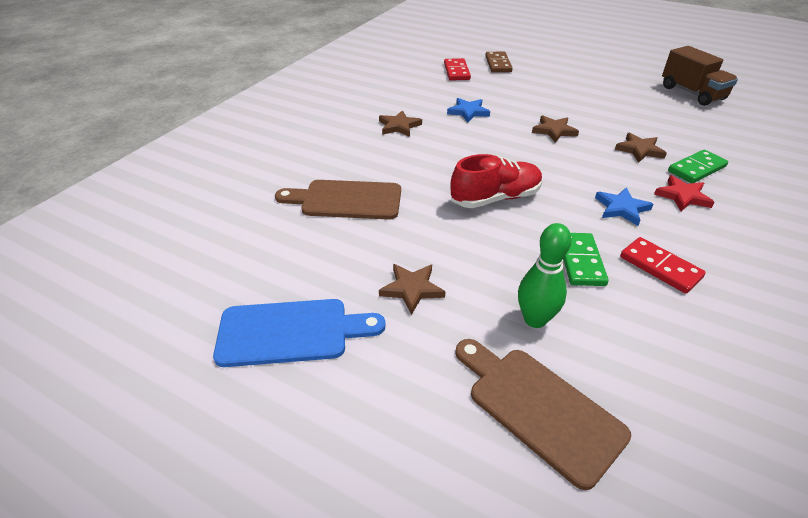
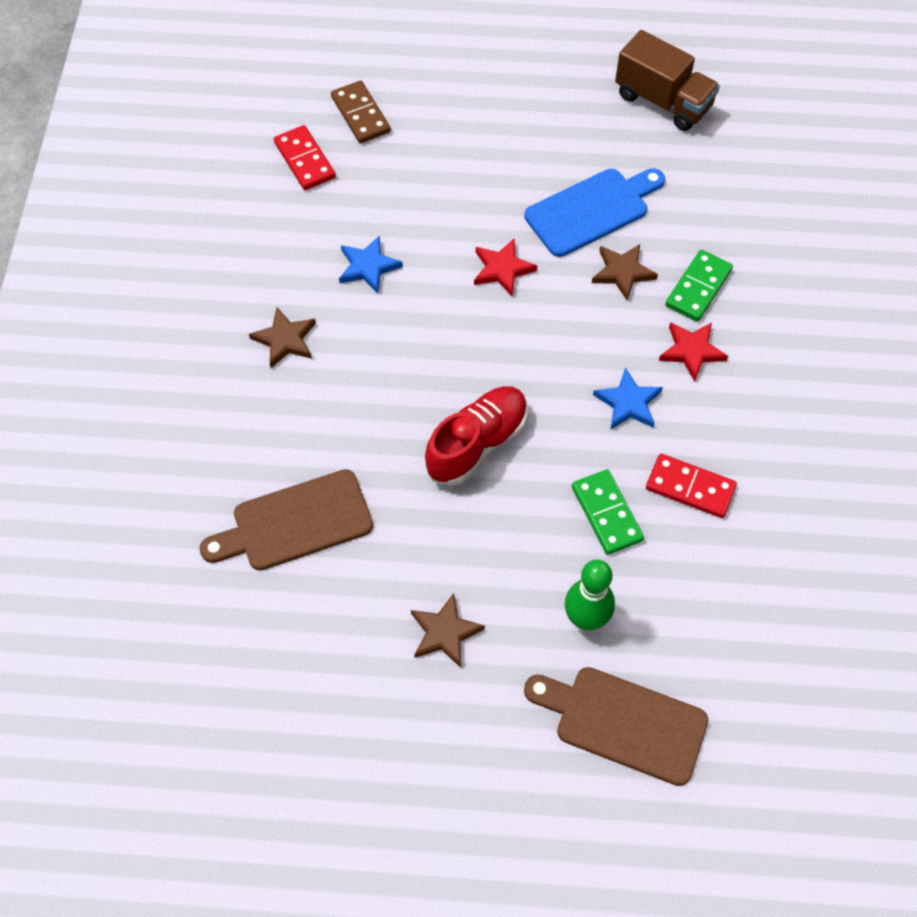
camera: 25 degrees left, 20 degrees up
blue cutting board [213,299,386,367] -> blue cutting board moved to [524,168,665,257]
brown star [532,115,579,143] -> red star [474,239,537,296]

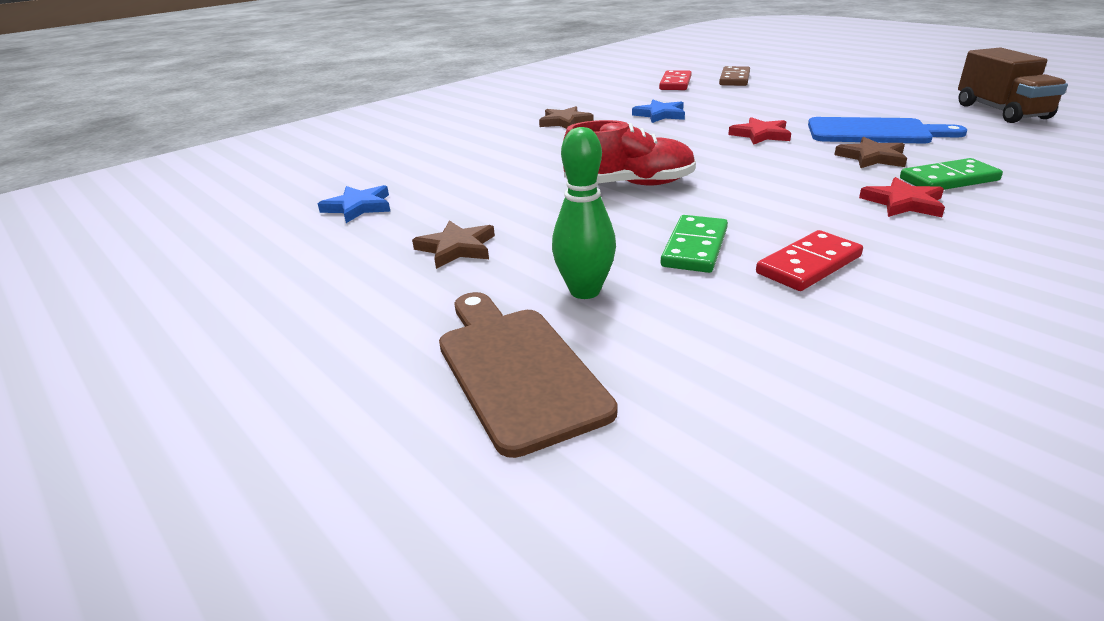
camera: 45 degrees right, 30 degrees down
brown cutting board [200,469,373,571] -> none
blue star [593,367,663,430] -> blue star moved to [318,185,390,223]
red domino [646,454,737,518] -> red domino turned 75 degrees clockwise [756,230,863,291]

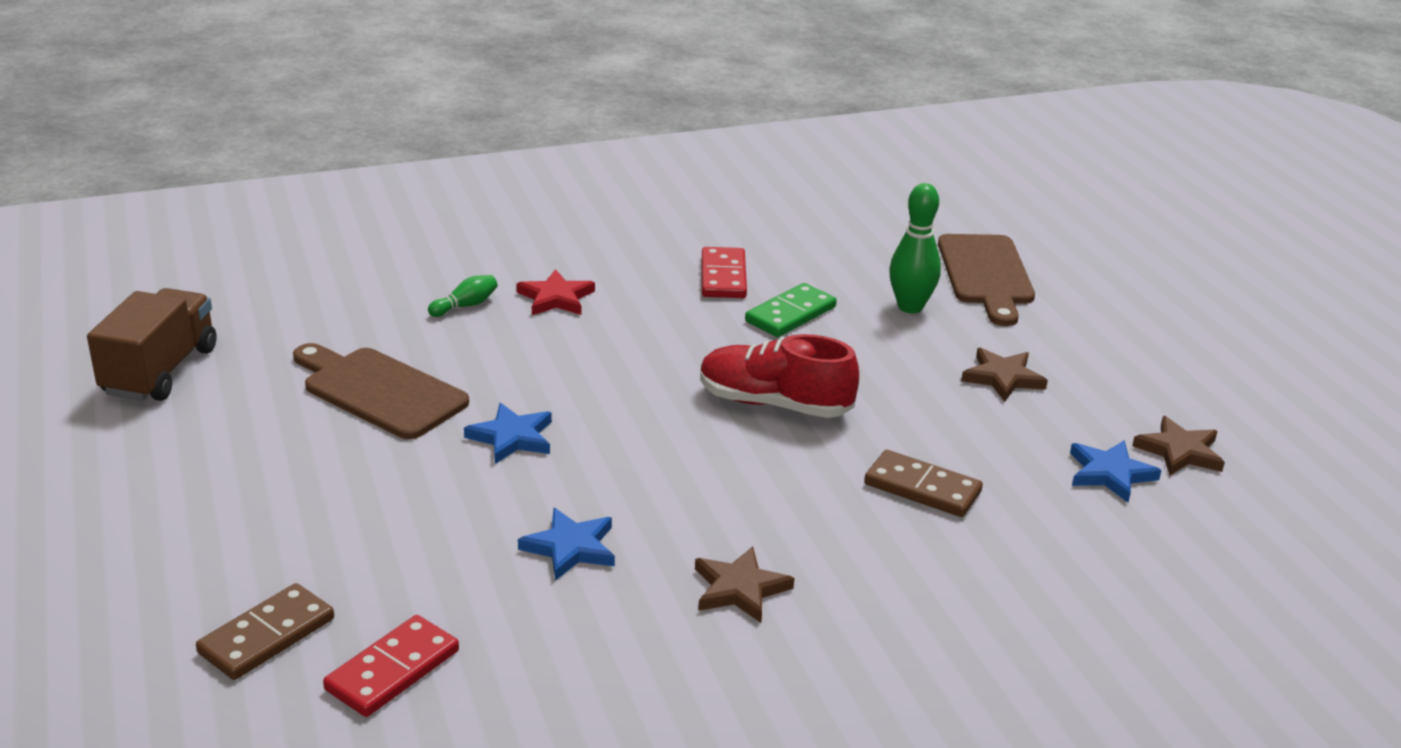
camera: 160 degrees left, 0 degrees up
red star [728,117,791,145] -> blue star [464,403,552,464]
red domino [756,230,863,291] -> red domino turned 75 degrees counterclockwise [702,247,747,298]
blue cutting board [808,117,967,143] -> brown cutting board [293,343,469,439]
brown star [834,137,907,168] -> brown star moved to [1132,416,1225,476]
green domino [900,158,1003,190] -> green bowling pin [428,275,498,317]
none -> brown domino [864,450,983,517]

